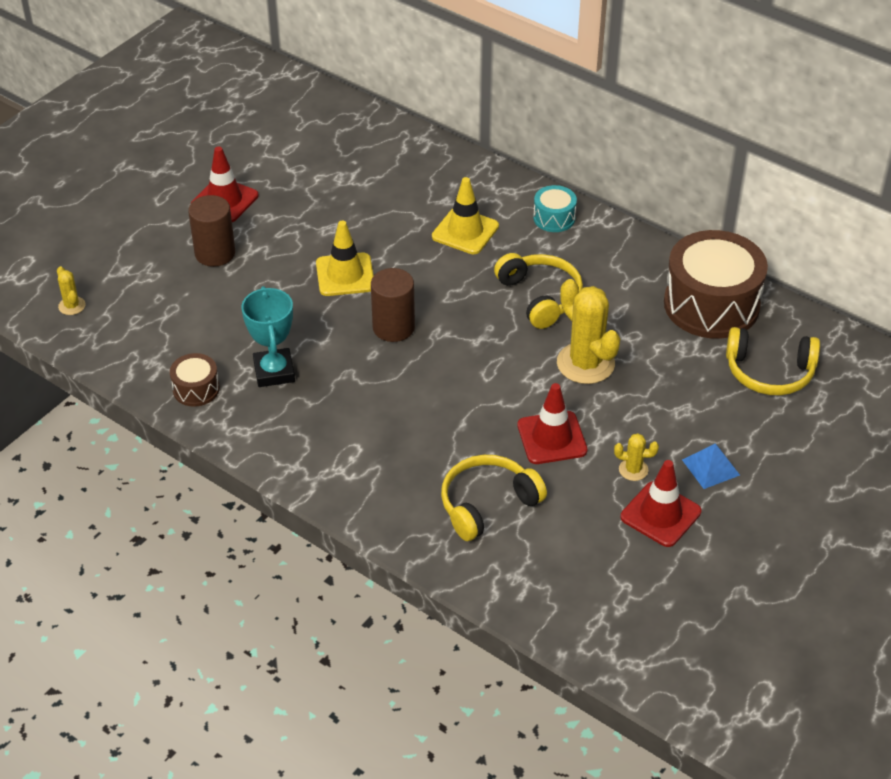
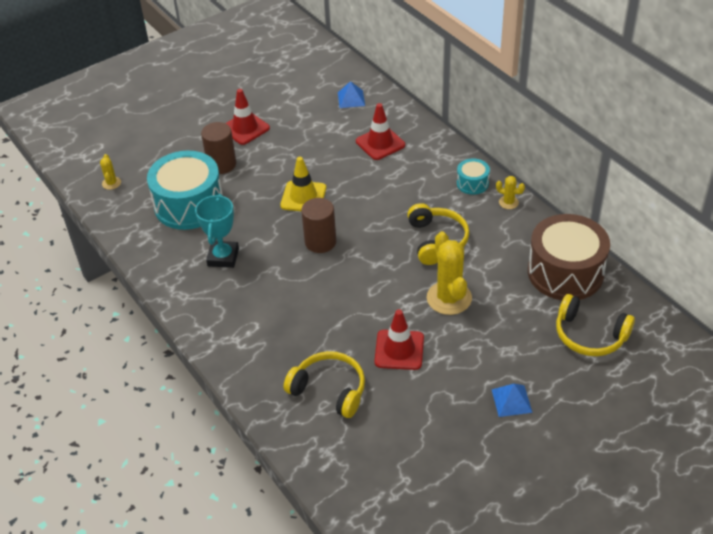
camera: 20 degrees right, 0 degrees up
brown drum [170,353,220,407] -> none
yellow traffic cone [432,177,499,254] -> none
yellow headphones [441,455,547,541] -> yellow headphones turned 45 degrees clockwise [283,351,365,418]
yellow cactus [614,433,659,481] -> yellow cactus moved to [496,176,525,209]
red traffic cone [621,460,701,547] -> red traffic cone moved to [356,103,405,160]
none -> turquoise drum [147,151,223,230]
none -> blue pyramid [338,81,365,108]

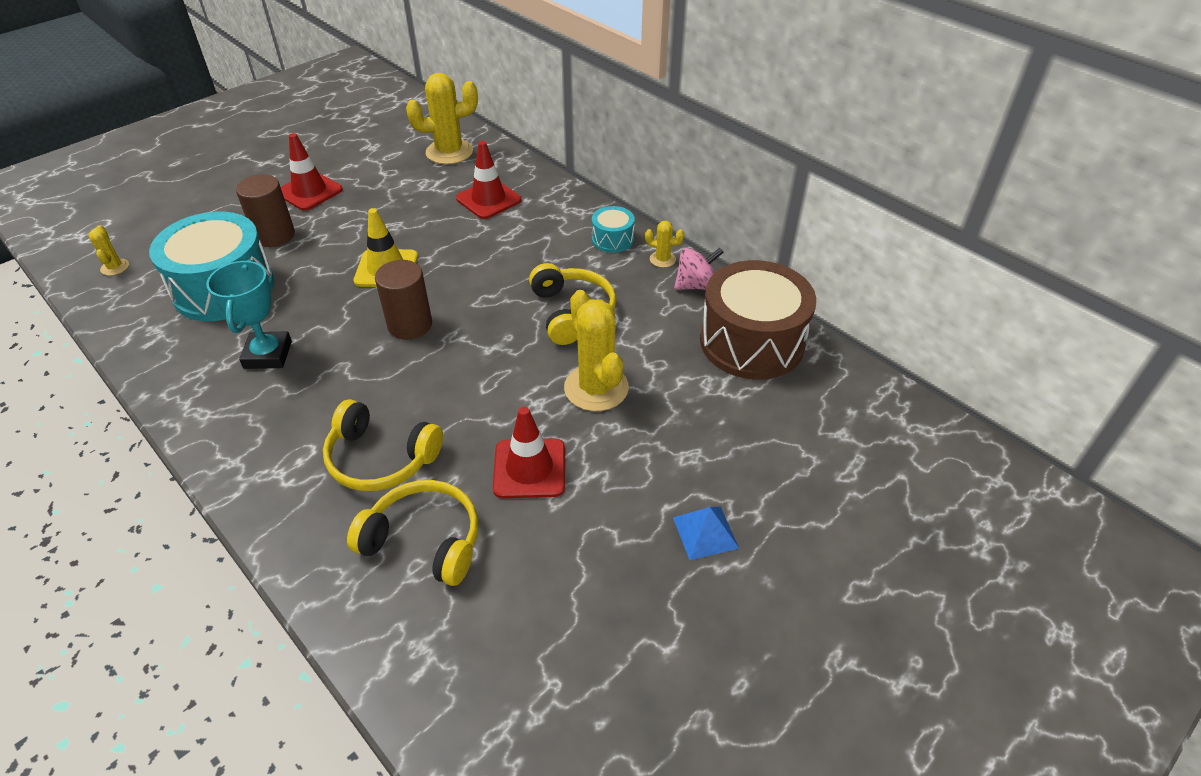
camera: 10 degrees left, 0 degrees up
blue pyramid [338,81,365,108] -> yellow cactus [406,73,478,164]
yellow headphones [556,294,635,356] -> yellow headphones moved to [323,399,443,491]
none -> pink spinning top [674,248,724,290]

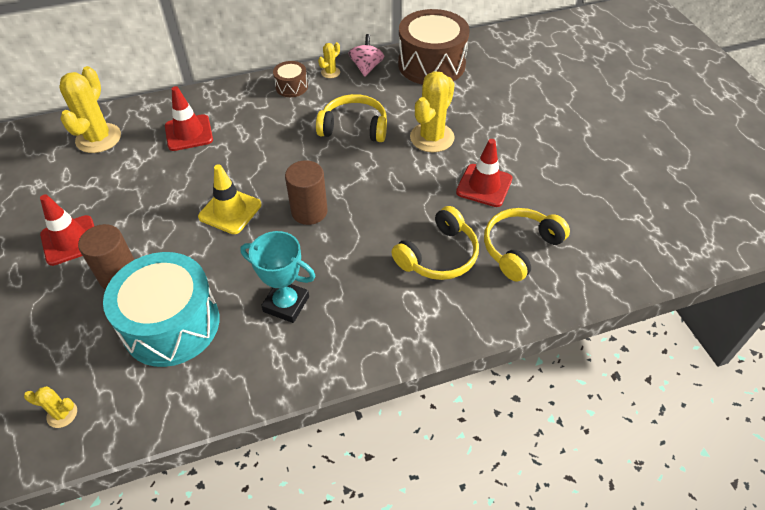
camera: 65 degrees left, 5 degrees up
yellow cactus [564,290,629,411] -> yellow cactus turned 60 degrees counterclockwise [410,71,455,152]
turquoise drum [592,206,635,253] -> brown drum [273,61,308,97]
blue pyramid [673,507,739,560] -> none

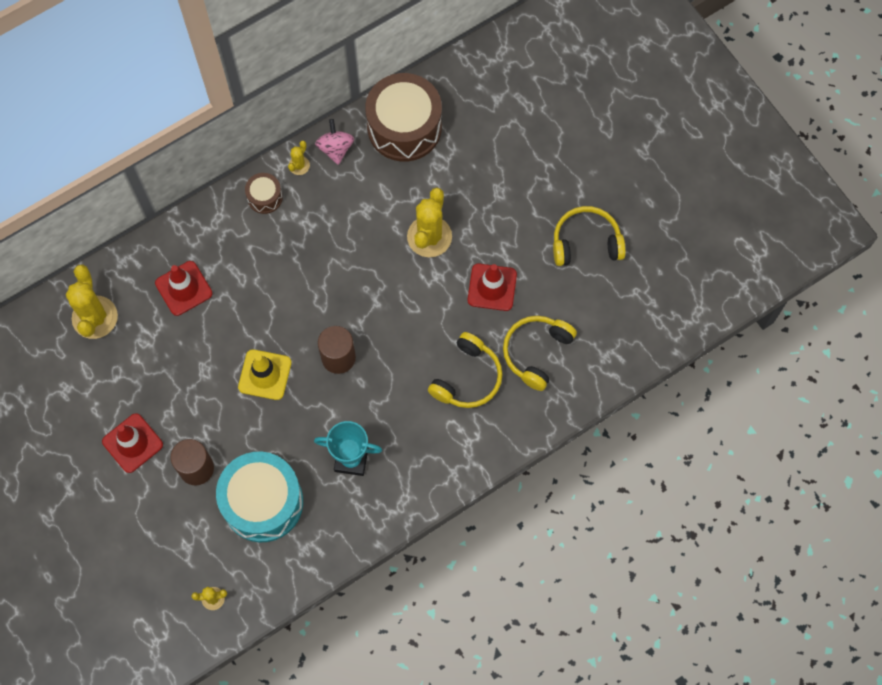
camera: 15 degrees left, 20 degrees up
yellow headphones [316,94,387,142] -> yellow headphones moved to [553,206,626,266]

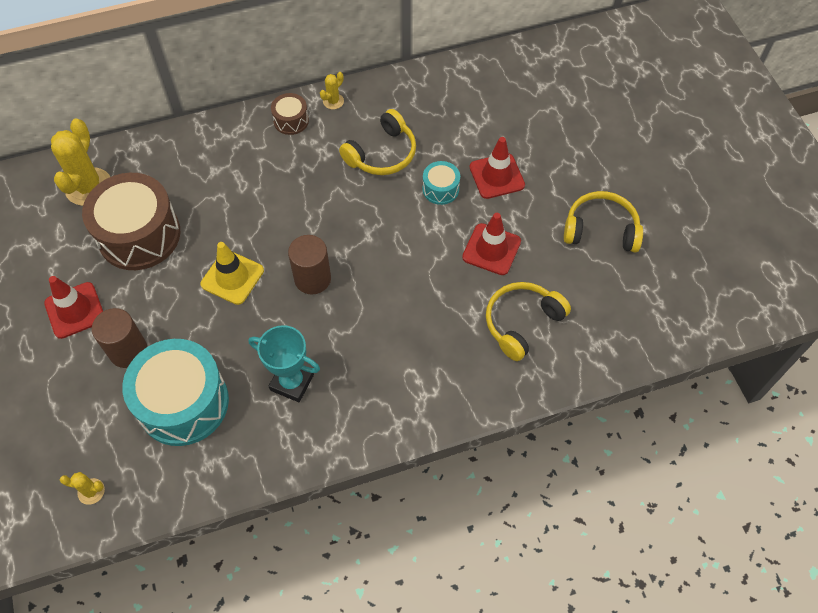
camera: 15 degrees right, 10 degrees down
red traffic cone [155,261,212,316] -> red traffic cone moved to [470,137,525,199]
pink spinning top [315,119,354,165] -> none
brown drum [365,73,442,162] -> brown drum moved to [82,173,180,270]
yellow cactus [407,187,452,257] -> turquoise drum [422,161,460,205]
yellow headphones [428,332,503,408] -> yellow headphones moved to [339,109,416,175]

